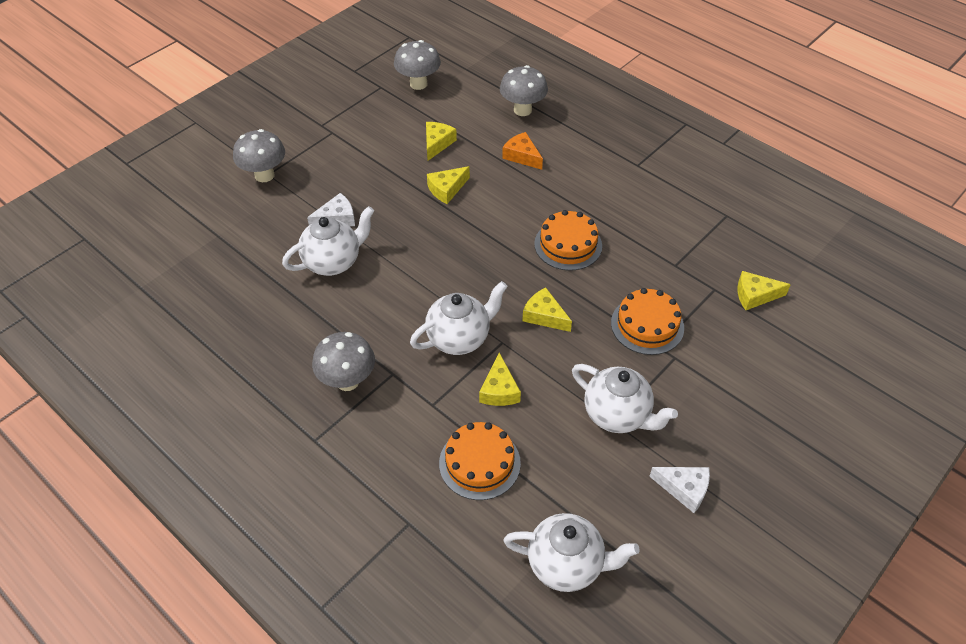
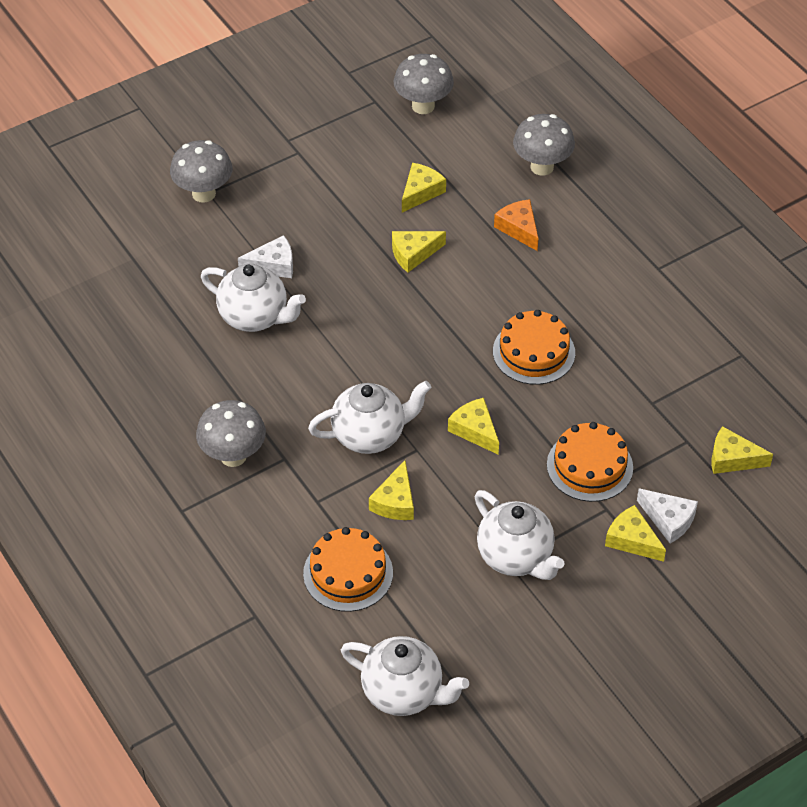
camera: 15 degrees right, 0 degrees up
white teapot [282,206,374,276] -> white teapot turned 45 degrees clockwise [201,264,306,332]
white cheese [649,467,710,513] -> white cheese moved to [637,489,698,543]
none -> yellow cheese [605,505,666,562]

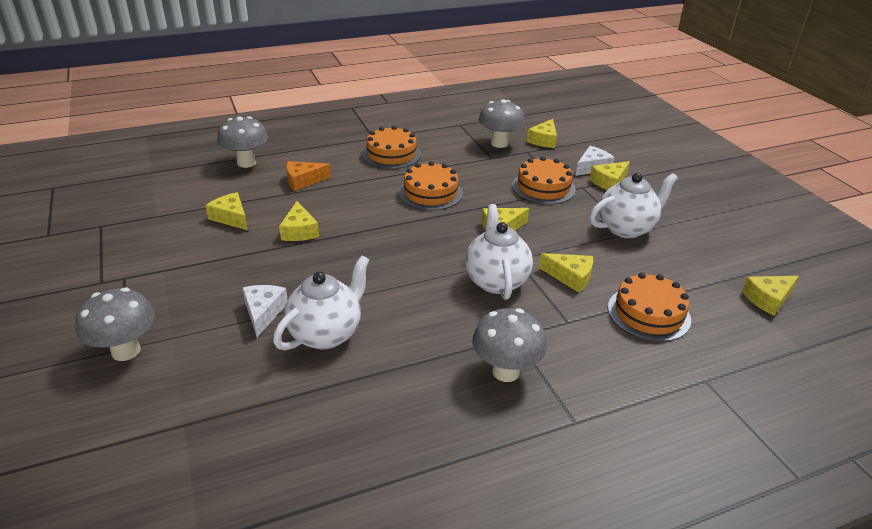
camera: 80 degrees left, 15 degrees down
white teapot [341,636,469,716] -> yellow cheese [742,276,799,316]
grey mushroom [394,54,454,114] -> grey mushroom moved to [479,99,525,148]
none -> orange cake [362,126,421,169]

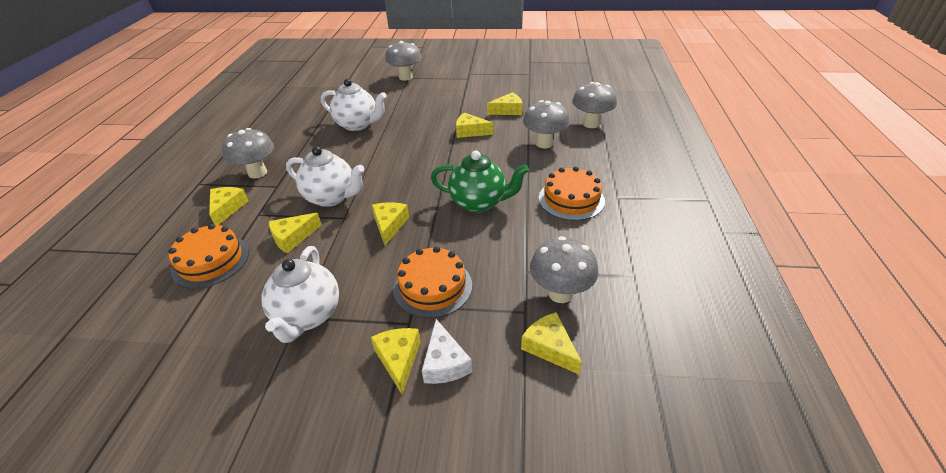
camera: 120 degrees right, 5 degrees up
white cheese [242,285,288,337] -> none
white teapot [273,255,370,351] -> white teapot turned 45 degrees counterclockwise [321,79,387,131]
orange cheese [286,161,331,191] -> grey mushroom [523,100,570,148]
orange cake [399,161,463,210] -> green teapot [431,151,529,213]
yellow cheese [742,276,799,316] -> yellow cheese moved to [209,187,248,225]

